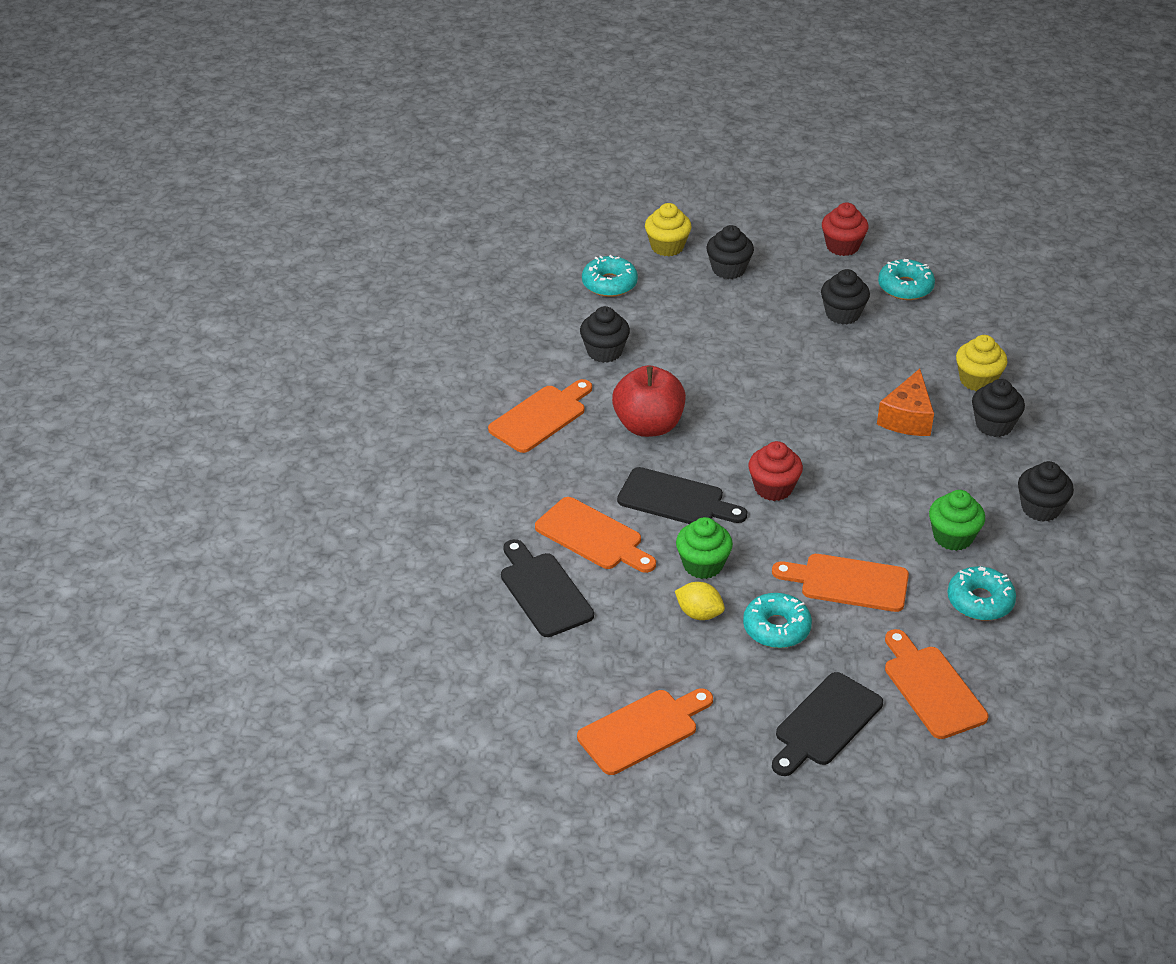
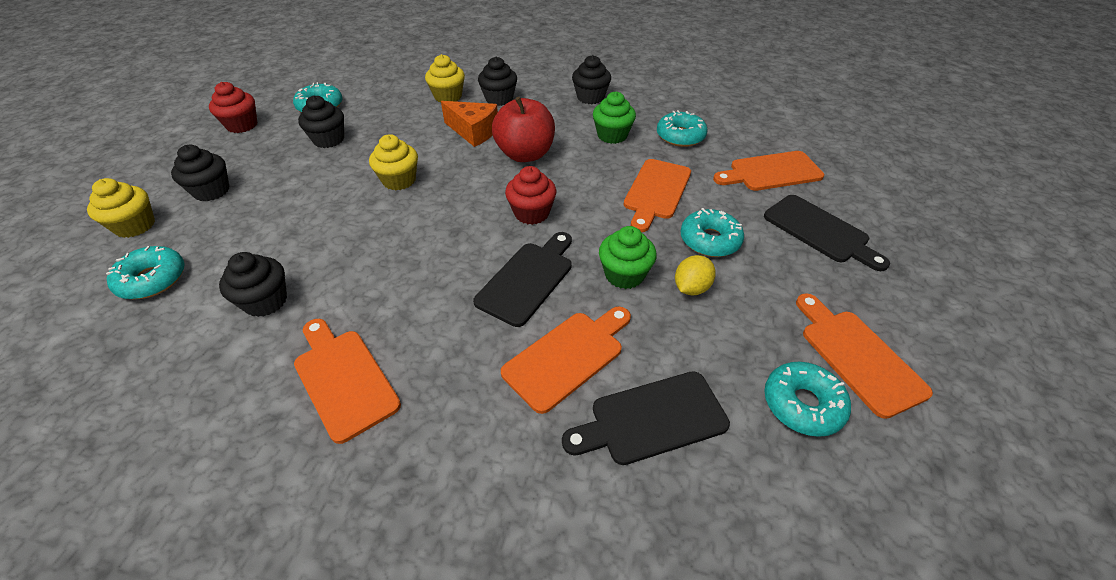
camera: 80 degrees left, 5 degrees up
red apple [612,365,686,437] -> red apple moved to [492,97,555,162]
none -> yellow cupcake [369,134,418,190]
none -> turquoise donut [765,362,851,437]

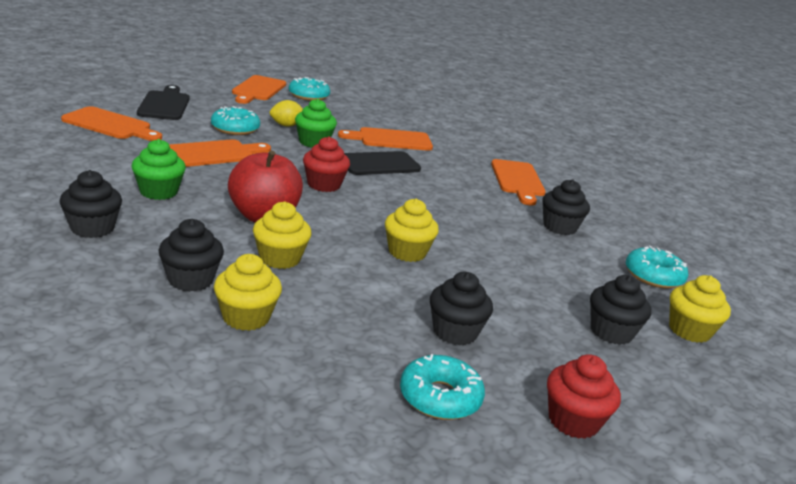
camera: 150 degrees left, 20 degrees down
orange cheese [441,101,498,147] -> yellow cupcake [253,201,312,269]
black cutting board [562,371,730,465] -> none
turquoise donut [657,110,708,147] -> none

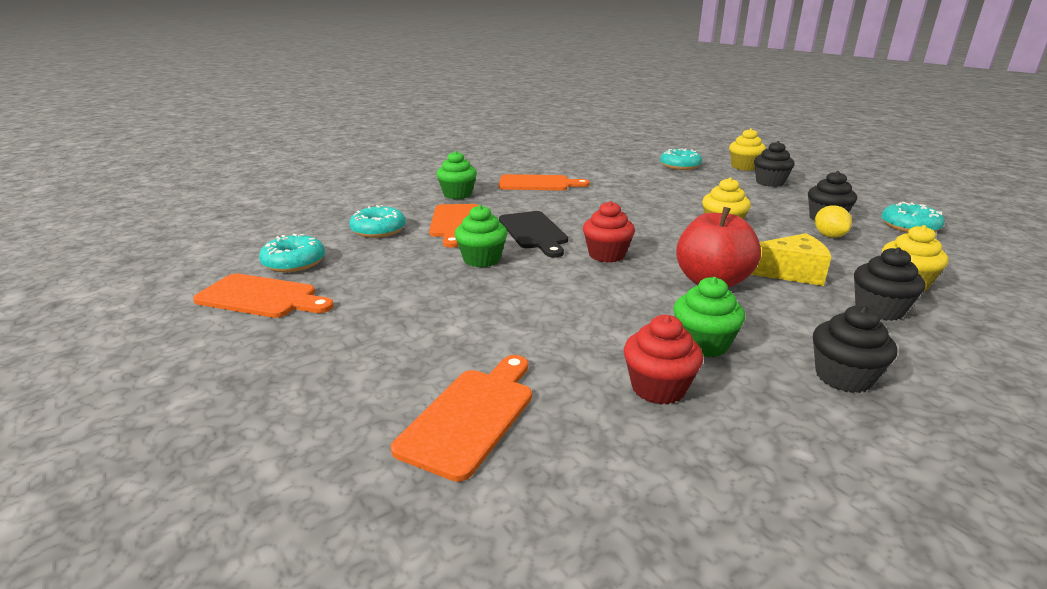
camera: 80 degrees left, 0 degrees up
black cutting board [137,85,190,120] -> none
orange cutting board [169,139,271,167] -> none
turquoise donut [211,106,260,135] -> turquoise donut moved to [349,205,406,238]
yellow cupcake [253,201,312,269] -> yellow cheese [750,233,831,286]
yellow lemon [270,100,303,127] -> yellow lemon moved to [815,205,852,238]
black cupcake [542,179,590,235] -> none
red cupcake [547,354,621,439] -> red cupcake moved to [624,315,703,404]
none -> green cupcake [436,151,477,199]

